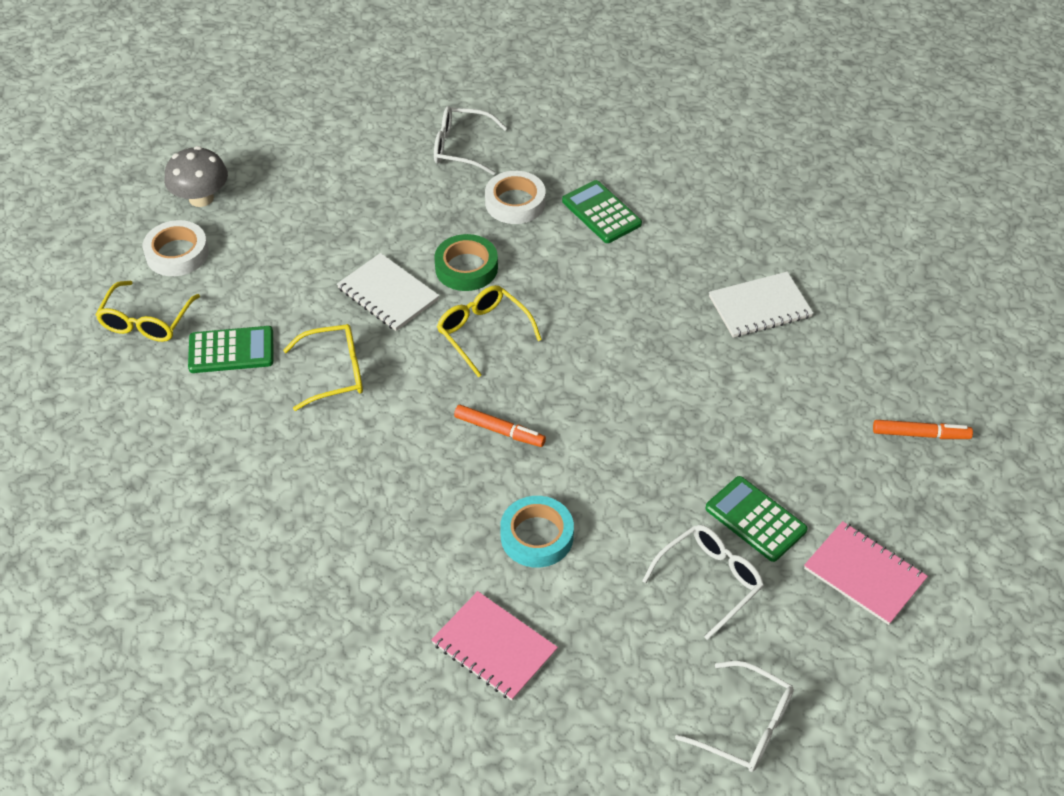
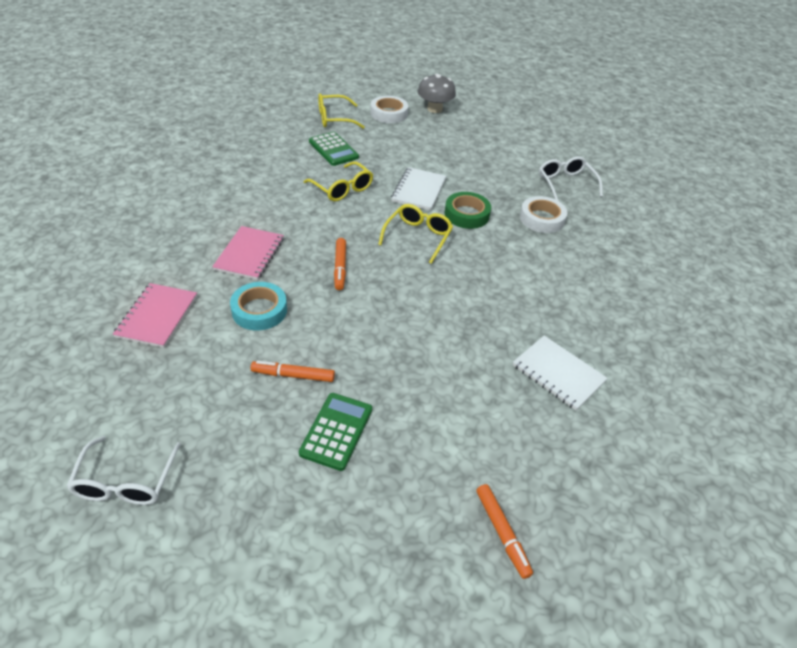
camera: 60 degrees right, 5 degrees down
green calculator [562,180,642,243] -> none
white glasses [642,525,764,640] -> none
pink notebook [804,521,928,625] -> pink notebook moved to [212,226,284,280]
none -> orange marker [251,361,335,382]

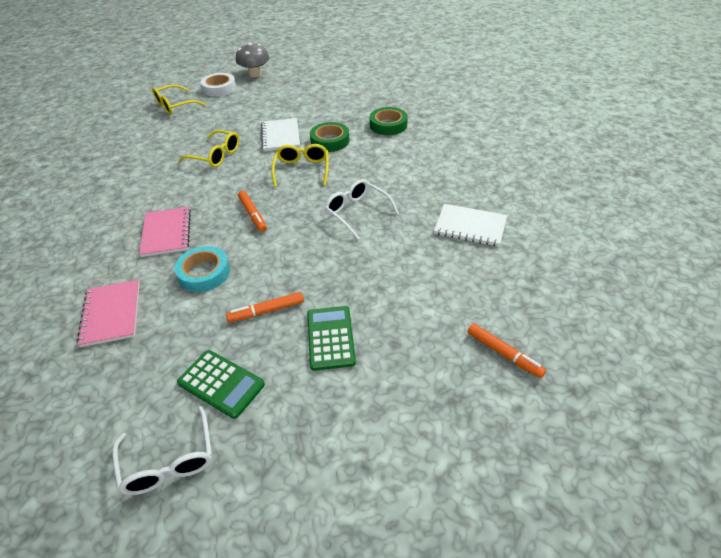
camera: 20 degrees left, 0 degrees up
green calculator [309,132,359,166] -> green calculator moved to [177,350,265,419]
white tape [520,196,568,233] -> green tape [370,107,408,135]
white glasses [539,156,603,201] -> white glasses moved to [325,179,399,239]

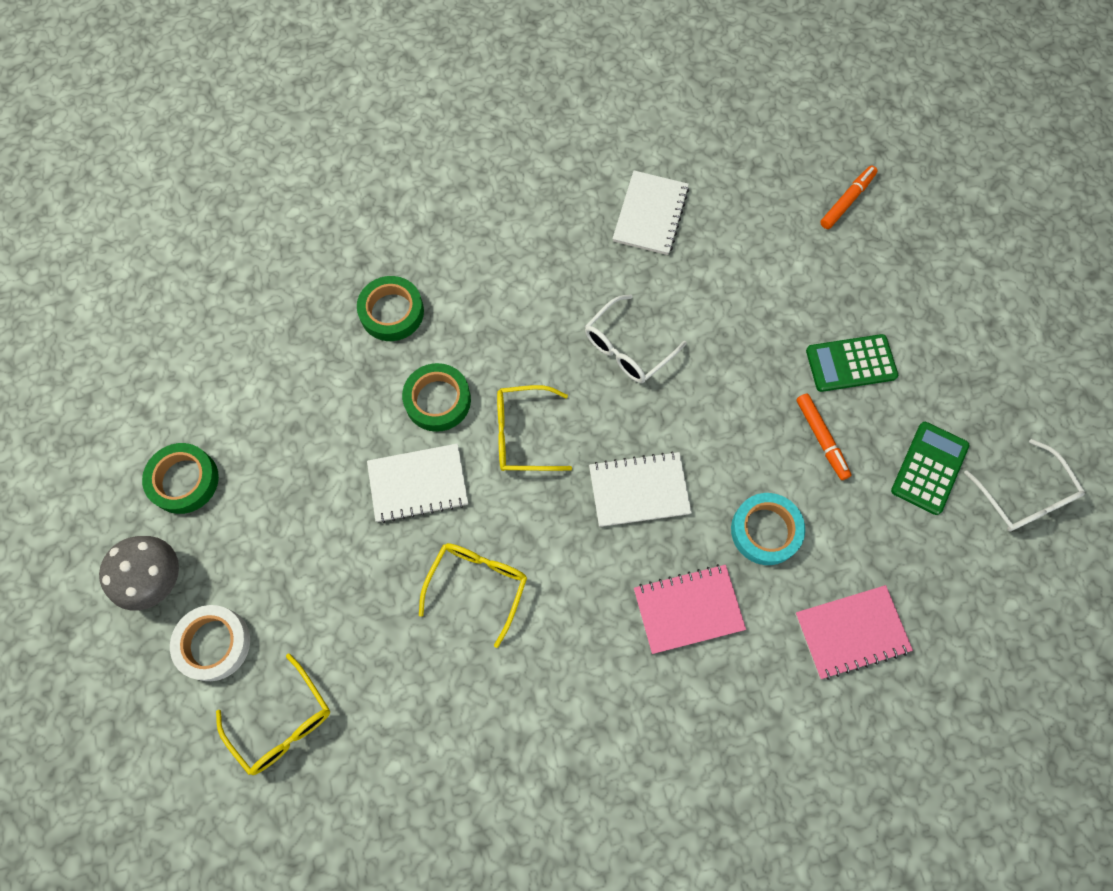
camera: 95 degrees left, 25 degrees up
white glasses [113,406,212,495] -> white glasses turned 90 degrees clockwise [964,439,1085,531]
orange marker [238,191,267,232] -> white notebook [589,451,692,527]
none -> green tape [142,443,219,514]

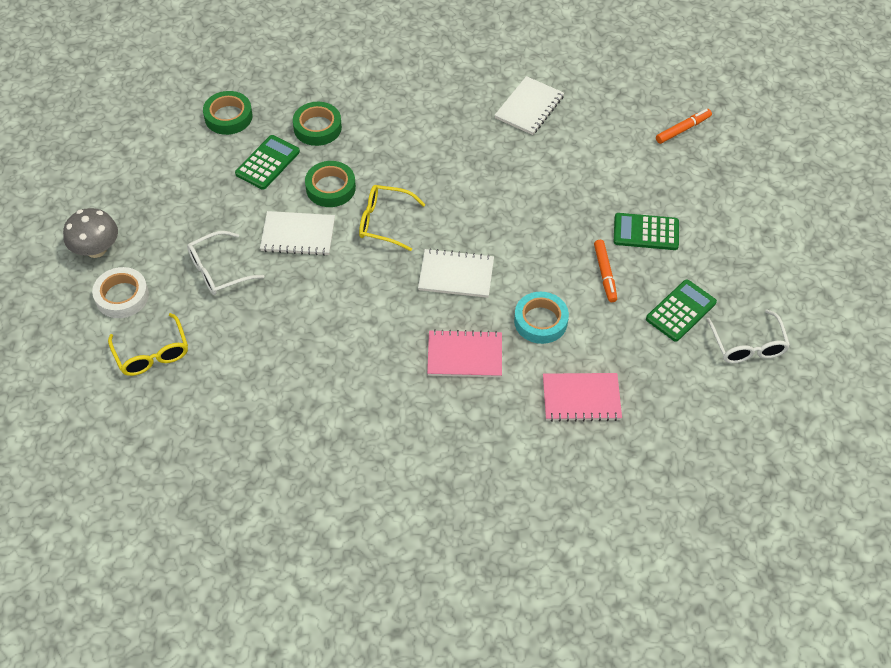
camera: 15 degrees right, 15 degrees down
green tape [142,443,219,514] -> green tape moved to [203,91,253,135]
yellow glasses [419,543,527,648] -> none
white glasses [585,295,687,383] -> white glasses moved to [187,231,264,295]
none -> green calculator [235,135,300,190]

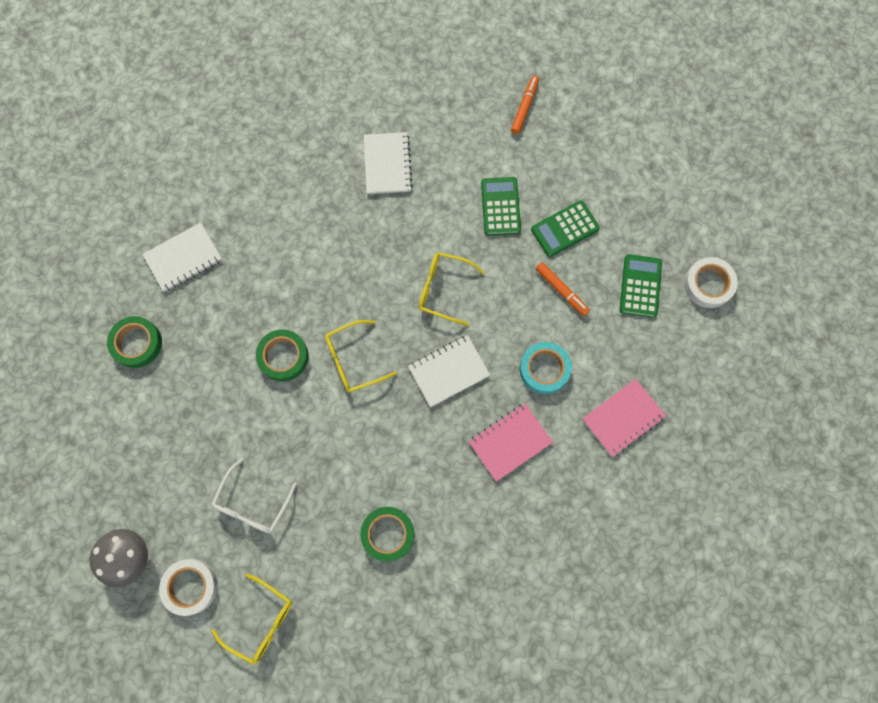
camera: 35 degrees left, 20 degrees up
green calculator [235,135,300,190] -> green calculator moved to [481,177,521,236]
white notebook [260,211,335,256] -> white notebook moved to [142,222,222,292]
green tape [293,102,342,146] -> green tape moved to [360,507,414,562]
white glasses [706,309,790,363] -> white tape [684,257,738,308]
none -> yellow glasses [419,252,485,326]

